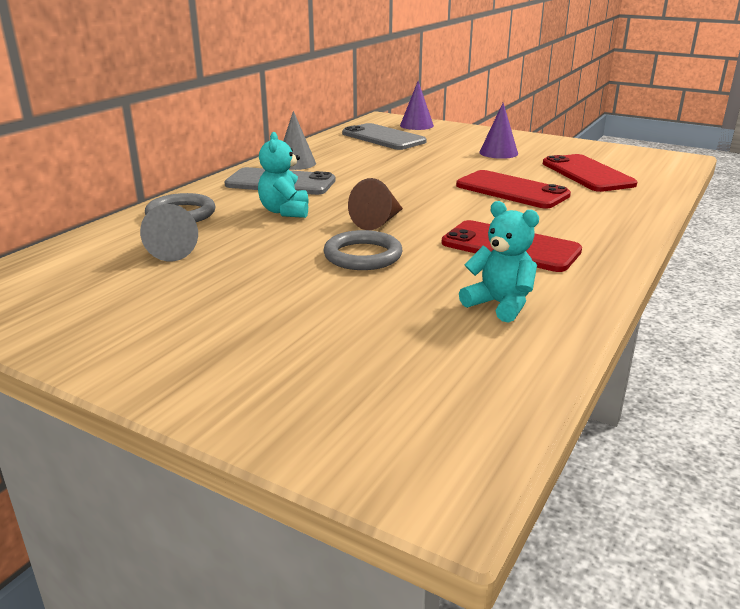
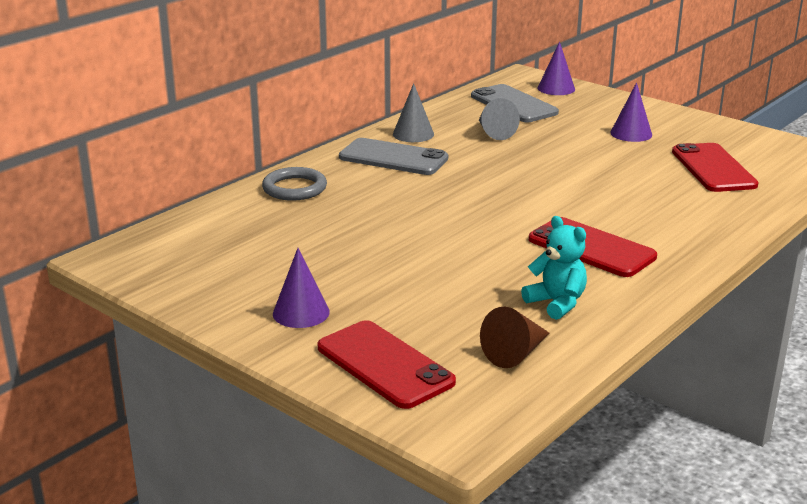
camera: 10 degrees right, 0 degrees up
grey cone [140,204,198,261] -> grey cone moved to [479,98,520,140]
turquoise teddy bear [258,132,308,218] -> none
grey ring [323,230,402,270] -> none
brown cone [348,178,403,230] -> brown cone moved to [480,307,549,368]
red phone [456,170,571,209] -> red phone moved to [318,320,456,409]
none -> purple cone [273,248,330,328]

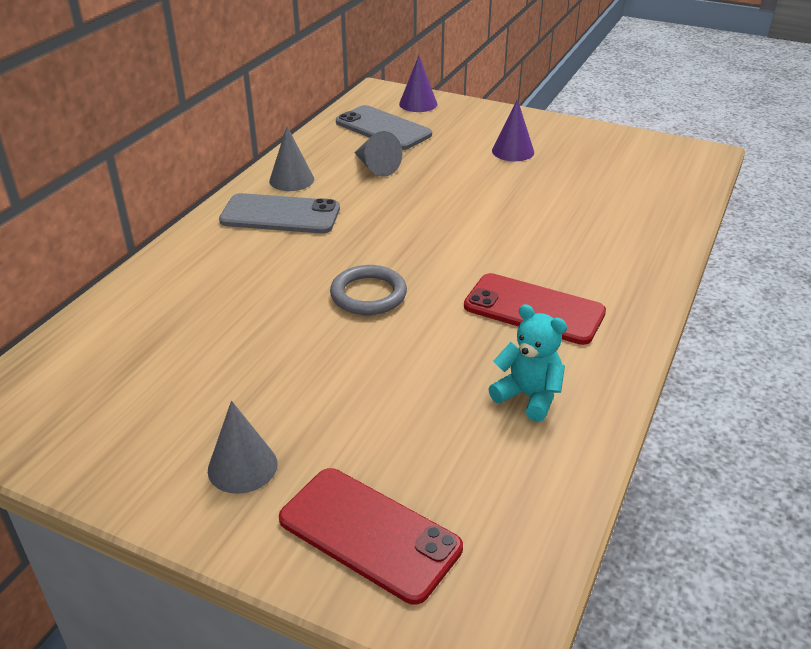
camera: 15 degrees left, 10 degrees up
grey ring [262,167,327,201] -> grey ring moved to [330,265,407,315]
purple cone [273,248,330,328] -> grey cone [208,401,277,494]
brown cone [480,307,549,368] -> none
red phone [672,143,759,192] -> none

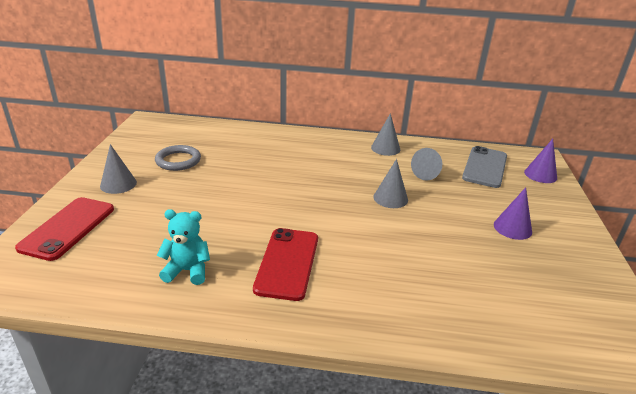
camera: 70 degrees right, 5 degrees down
grey phone [219,193,340,234] -> none
grey ring [330,265,407,315] -> grey ring moved to [155,145,201,171]
turquoise teddy bear [488,304,567,422] -> turquoise teddy bear turned 105 degrees counterclockwise [157,209,210,285]
none -> grey cone [373,159,408,208]

